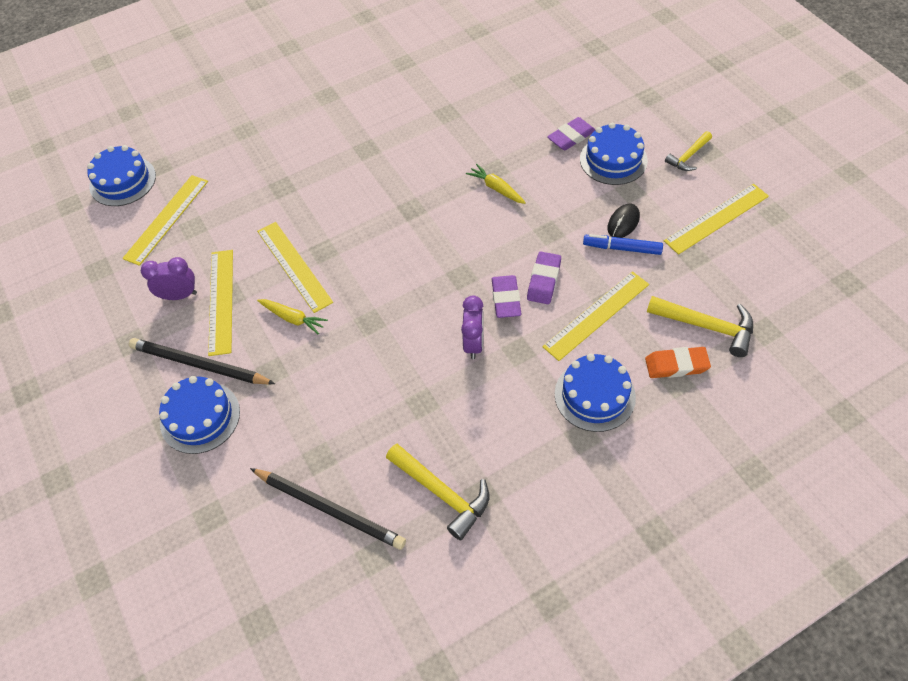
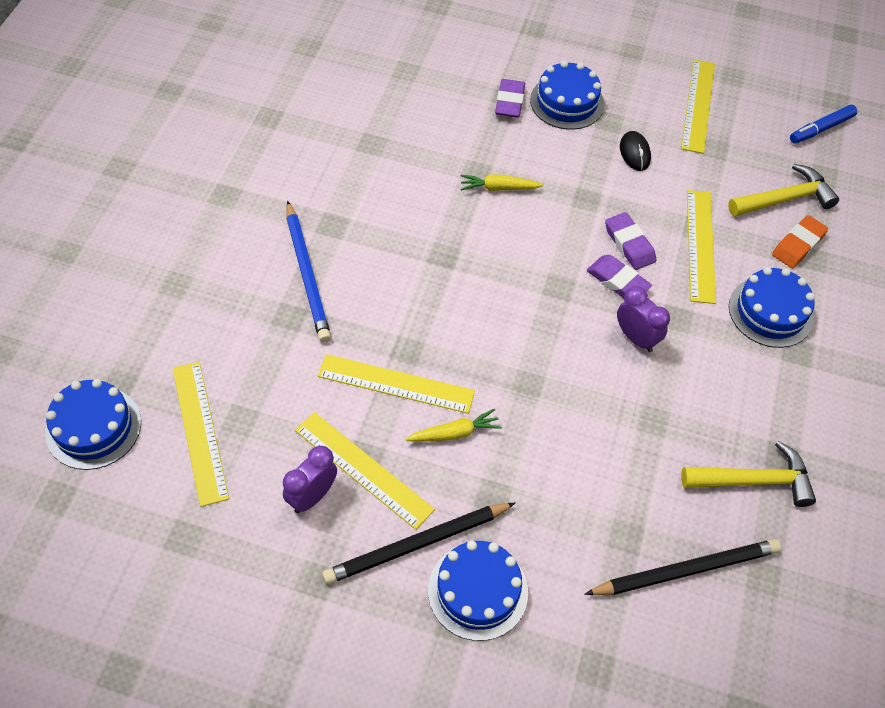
camera: 50 degrees left, 0 degrees up
blue marker [583,234,663,255] -> blue marker moved to [790,105,857,144]
yellow hammer [665,131,712,171] -> none
none -> blue pencil [286,201,331,343]

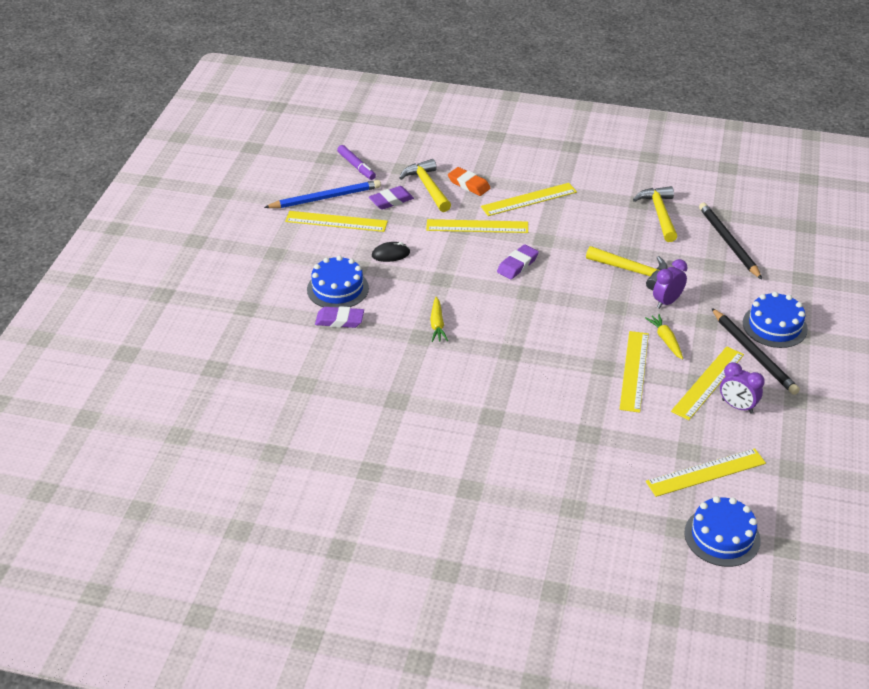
camera: 90 degrees left, 15 degrees down
blue pencil [286,201,331,343] -> blue pencil moved to [264,180,381,208]
purple eraser [605,212,656,270] -> purple eraser moved to [369,186,414,210]
purple clock [617,286,670,352] -> purple clock moved to [653,259,688,309]
blue cake [729,267,815,348] -> yellow ruler [481,183,577,216]
blue marker [790,105,857,144] -> purple marker [337,145,376,180]
none -> yellow hammer [586,246,668,290]

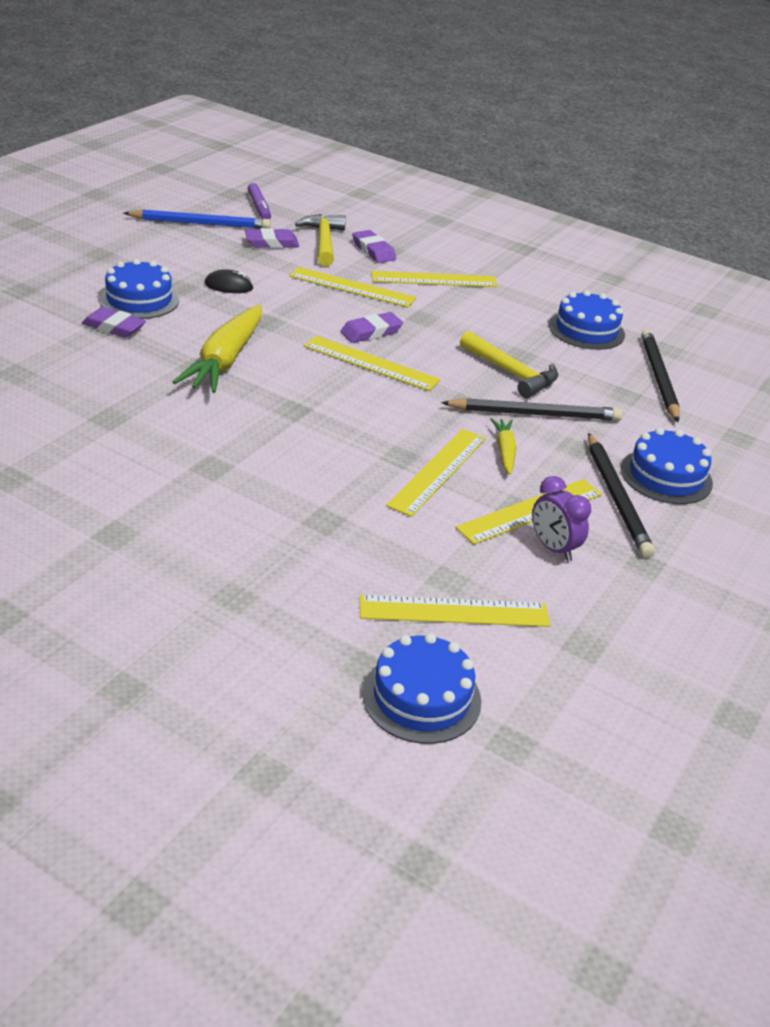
camera: 15 degrees right, 5 degrees down
yellow ruler [285,211,388,232] -> yellow ruler moved to [304,336,440,391]
yellow carrot [430,297,448,342] -> yellow carrot [173,305,262,393], size x2.00
orange eraser [448,167,490,196] -> purple eraser [352,230,396,263]
yellow hammer [633,186,677,242] -> blue cake [549,290,625,350]
purple clock [653,259,688,309] -> black pencil [441,398,623,421]

